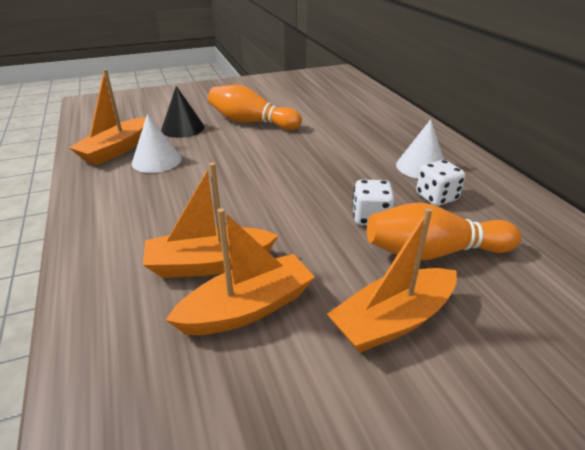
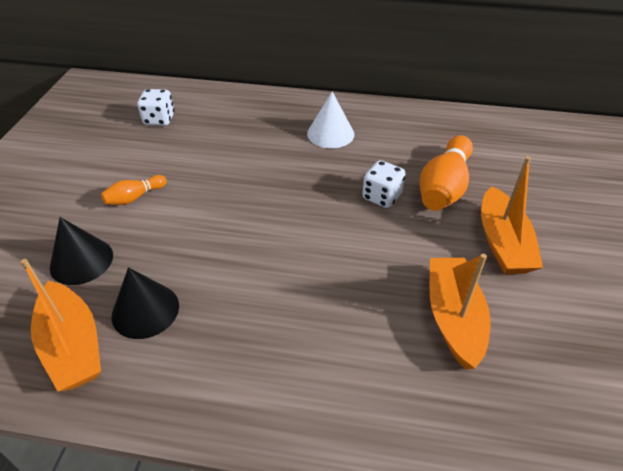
camera: 60 degrees left, 10 degrees up
white cone [132,114,182,173] -> black cone [112,267,179,339]
orange boat [143,162,279,278] -> none
orange bowling pin [208,85,302,130] -> orange bowling pin [101,175,167,205], size x0.51
white dice [416,160,466,206] -> white dice moved to [138,89,175,126]

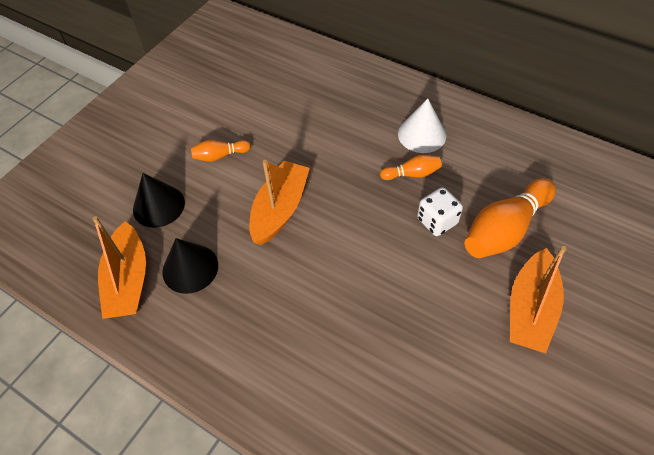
camera: 25 degrees right, 10 degrees up
white dice [138,89,175,126] -> none
orange boat [430,254,491,370] -> orange boat moved to [249,160,310,245]
none -> orange bowling pin [380,155,442,180]

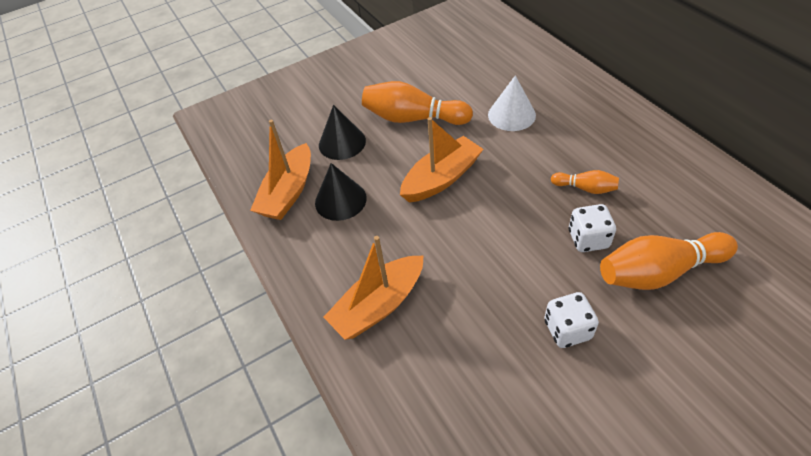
camera: 30 degrees right, 5 degrees down
orange bowling pin [191,140,251,162] -> orange bowling pin [362,81,473,125], size x1.95
white cone [398,99,446,153] -> white cone moved to [488,75,536,131]
orange boat [510,246,567,353] -> orange boat moved to [323,236,424,340]
none -> white dice [544,292,599,348]

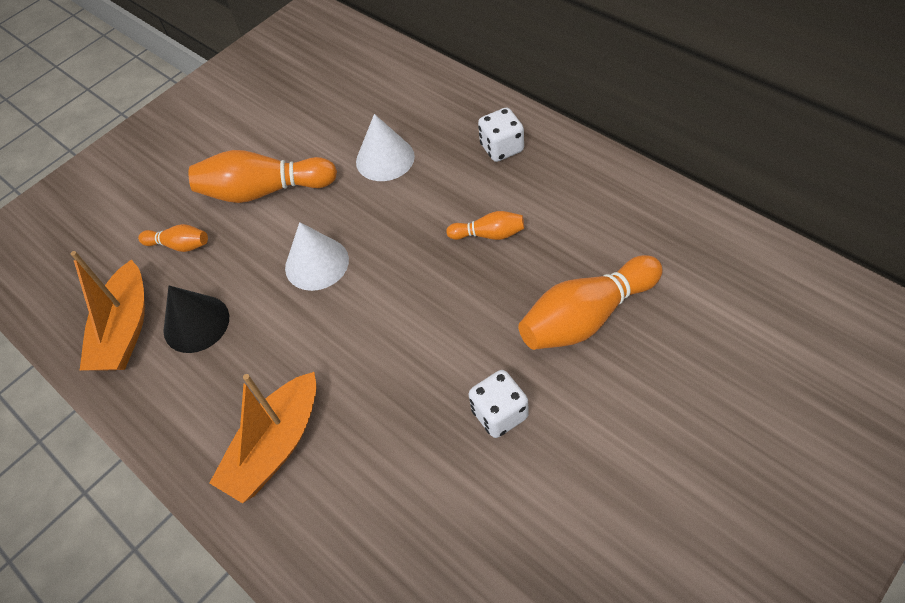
camera: 15 degrees left, 5 degrees up
black cone [319,105,366,160] -> orange bowling pin [138,224,208,252]
orange boat [400,117,483,202] -> white cone [285,222,349,291]
white dice [569,204,616,252] -> white dice moved to [478,108,524,162]

